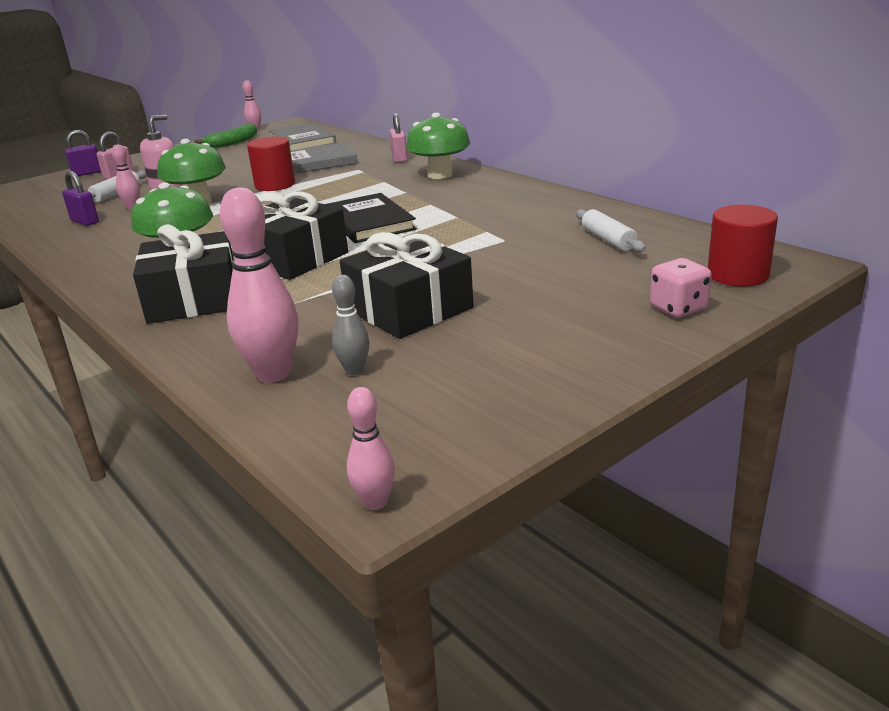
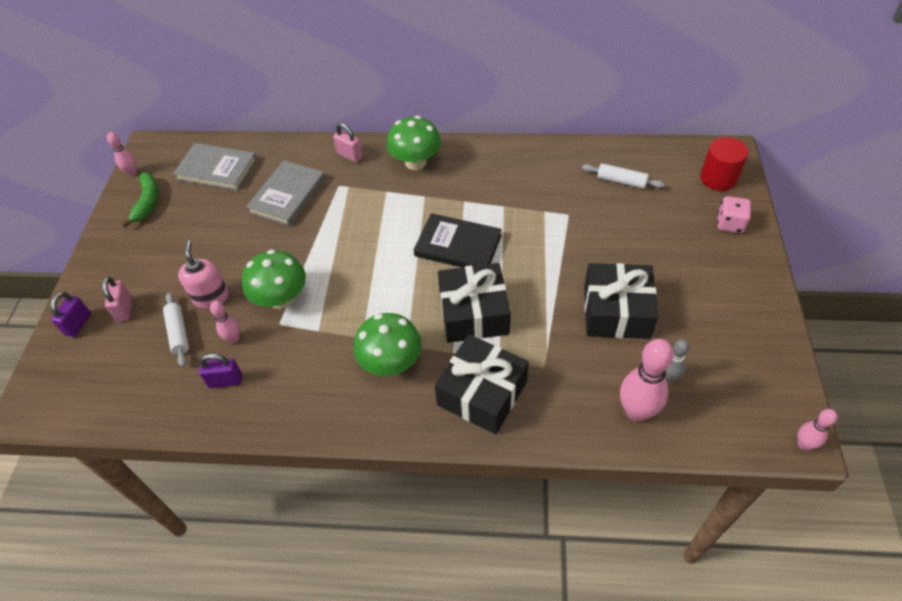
camera: 45 degrees left, 25 degrees up
red cylinder [247,137,295,191] -> none

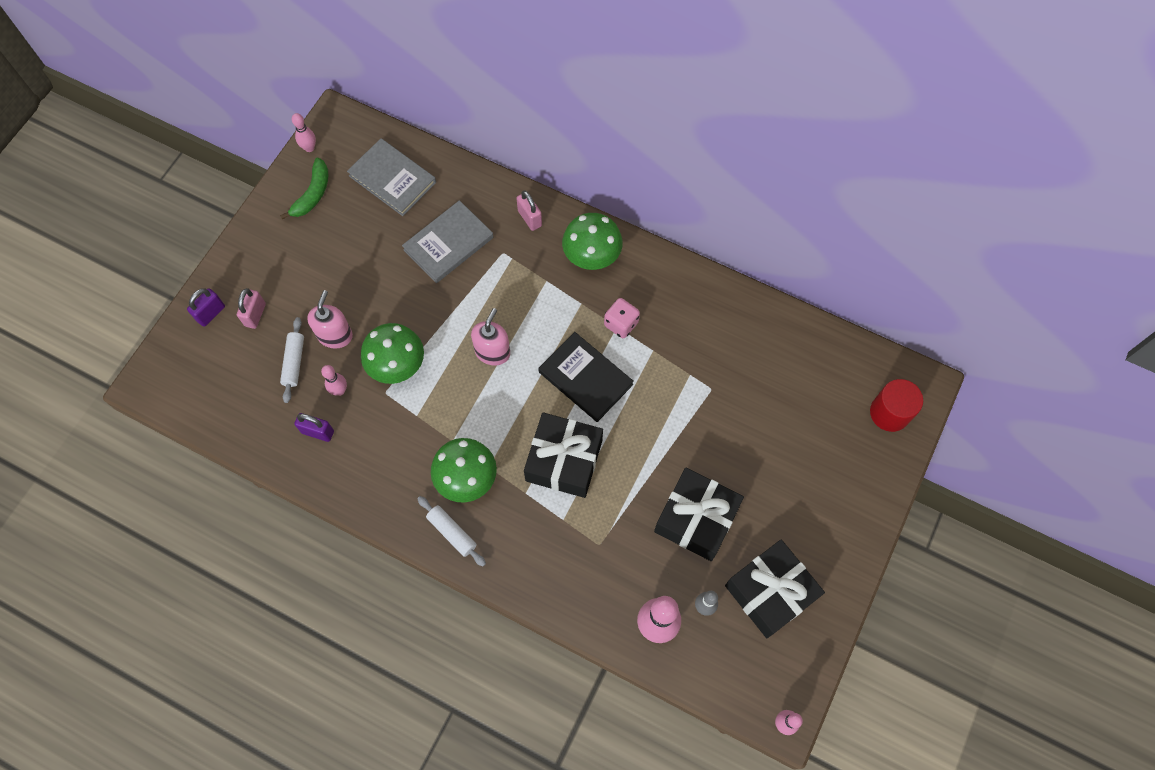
camera: 20 degrees right, 15 degrees up
black gift [435,334,529,434] -> black gift moved to [725,539,825,638]
white rolling pin [582,163,664,189] -> white rolling pin moved to [417,496,486,566]
pink dice [717,196,751,233] -> pink dice moved to [604,298,640,338]
none -> pink soap dispenser [471,308,510,366]

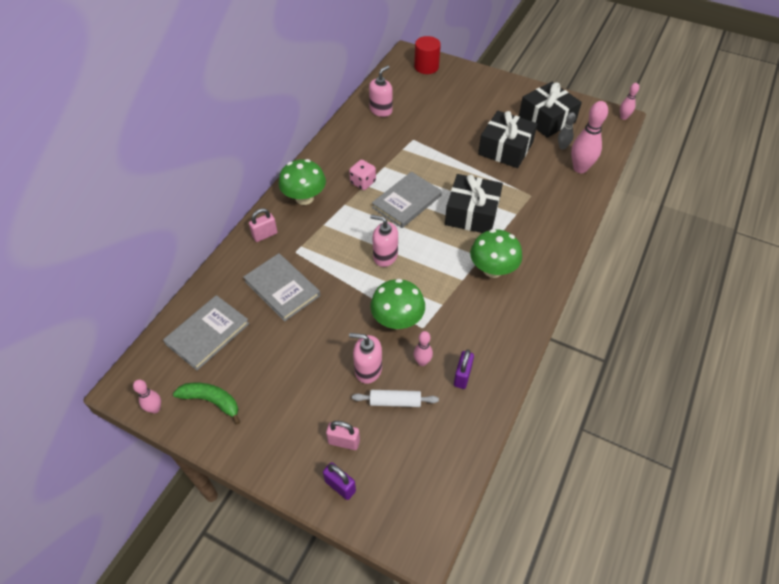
camera: 90 degrees left, 15 degrees down
white rolling pin [417,496,486,566] -> none
black book [538,332,634,422] -> grey book [372,172,442,228]
none -> pink soap dispenser [369,65,393,117]

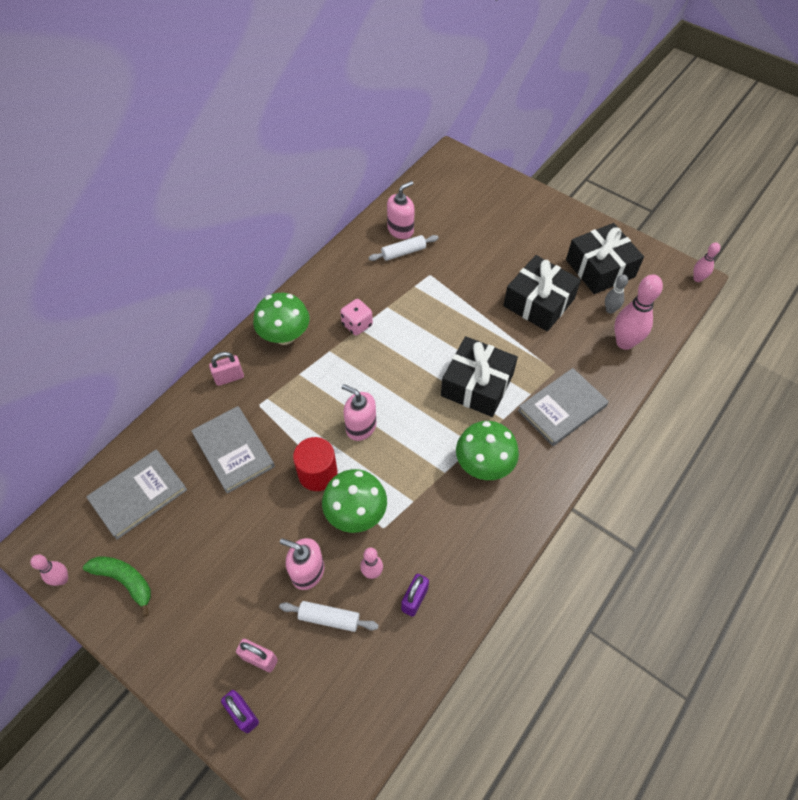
camera: 10 degrees right, 5 degrees up
grey book [372,172,442,228] -> grey book moved to [518,368,609,446]
red cylinder [414,36,441,74] -> red cylinder moved to [293,437,338,491]
none -> white rolling pin [369,235,439,261]

